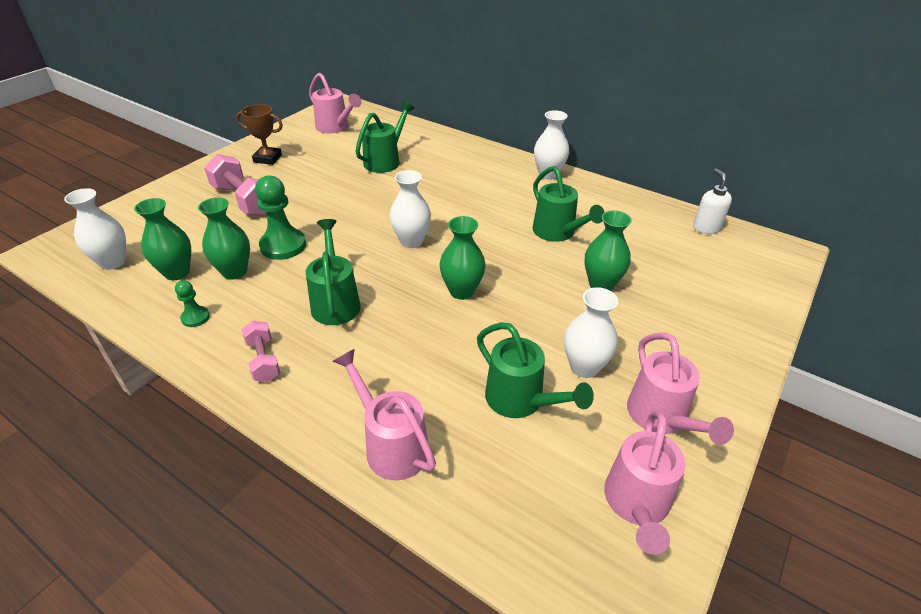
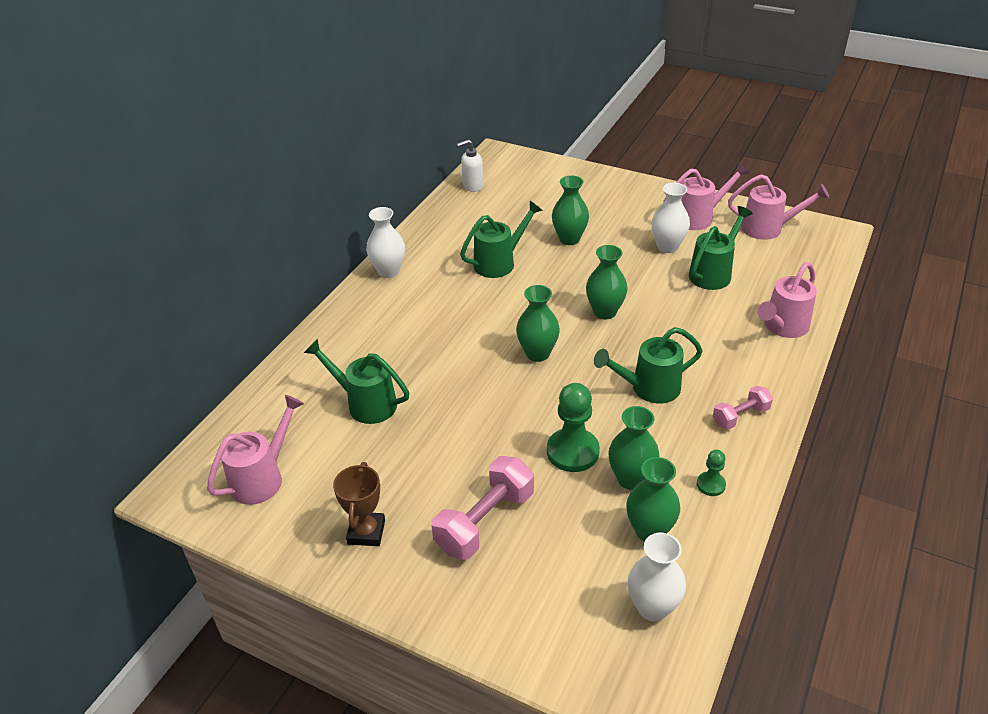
camera: 95 degrees left, 0 degrees up
white vase [389,170,431,248] -> green vase [516,285,560,362]

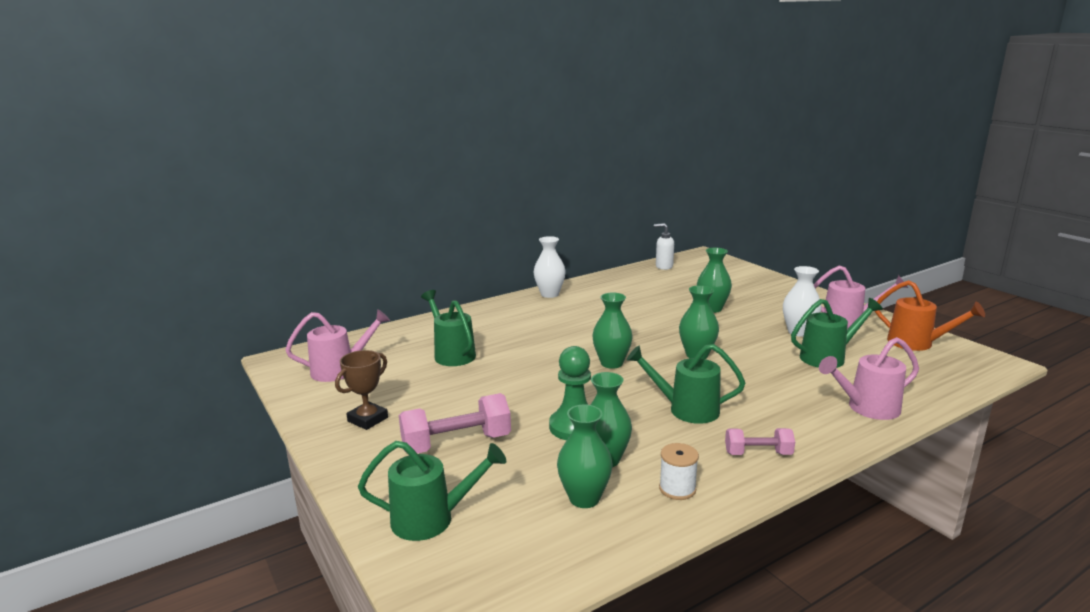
camera: 30 degrees right, 20 degrees down
green watering can [460,201,543,278] -> green watering can moved to [358,441,506,541]
white vase [628,532,686,621] -> none
green pawn [697,450,726,496] -> white spool [659,443,699,500]
pink watering can [728,174,830,240] -> orange watering can [875,280,985,351]

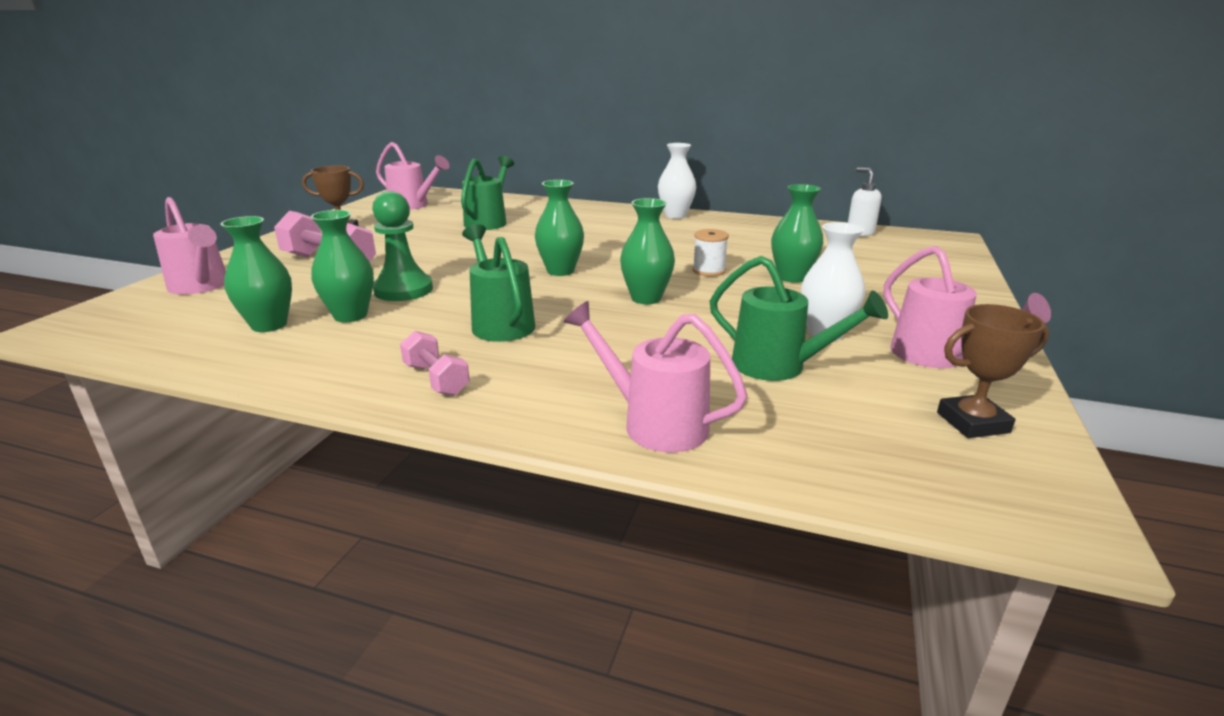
camera: 50 degrees right, 5 degrees up
green watering can [358,441,506,541] -> pink watering can [153,197,226,295]
white spool [659,443,699,500] -> white spool moved to [692,229,729,276]
orange watering can [875,280,985,351] -> brown trophy [937,304,1049,438]

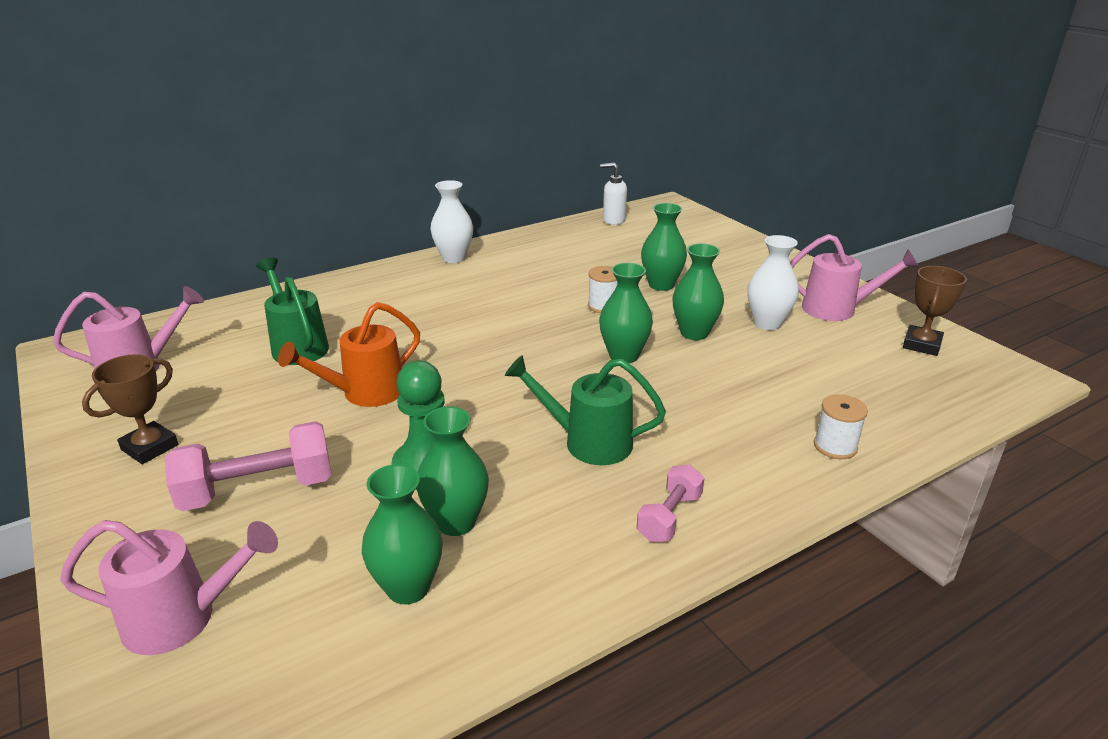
camera: 50 degrees left, 5 degrees up
pink dumbbell [400,331,470,396] -> pink dumbbell turned 60 degrees counterclockwise [637,464,704,542]
green vase [535,180,584,276] -> green vase moved to [672,243,724,340]
pink watering can [563,301,747,452] -> white spool [814,394,868,459]
green watering can [710,256,888,381] -> none
none -> orange watering can [278,302,420,407]

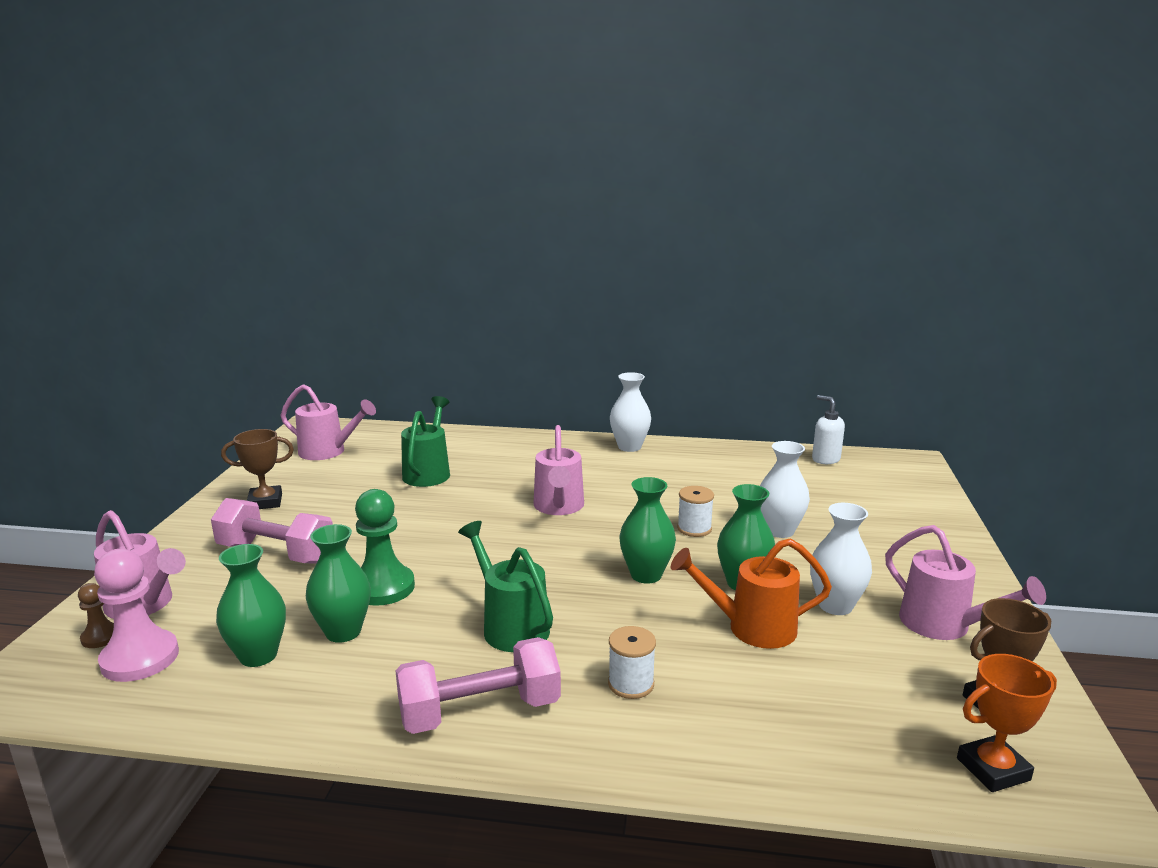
camera: 40 degrees right, 10 degrees down
orange watering can [278,302,420,407] -> orange watering can moved to [671,538,832,649]
pink dumbbell [637,464,704,542] -> pink dumbbell [395,637,561,734], size x1.72
green vase [641,203,687,291] -> white vase [760,441,810,538]
white spool [814,394,868,459] -> white spool moved to [608,626,656,699]
none -> brown pawn [78,583,114,648]
none -> pink pawn [94,549,179,682]
none -> pink watering can [534,425,584,515]
none -> orange trophy [957,654,1057,792]

